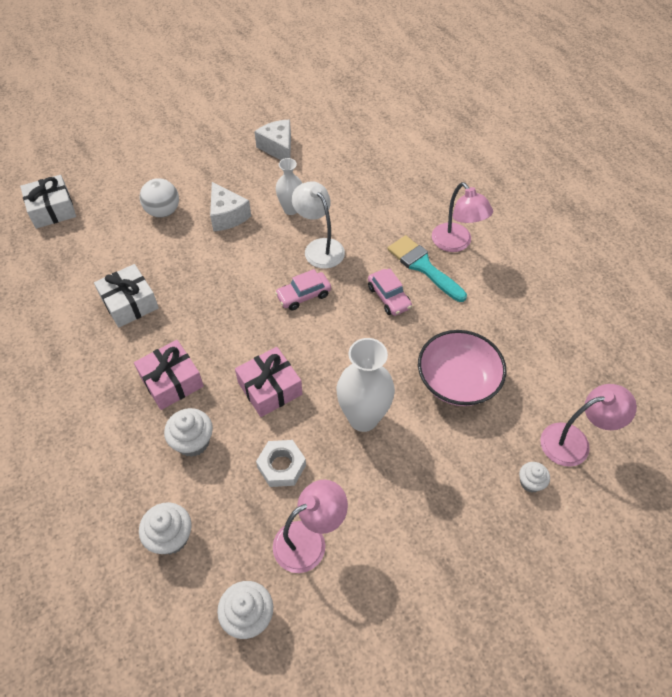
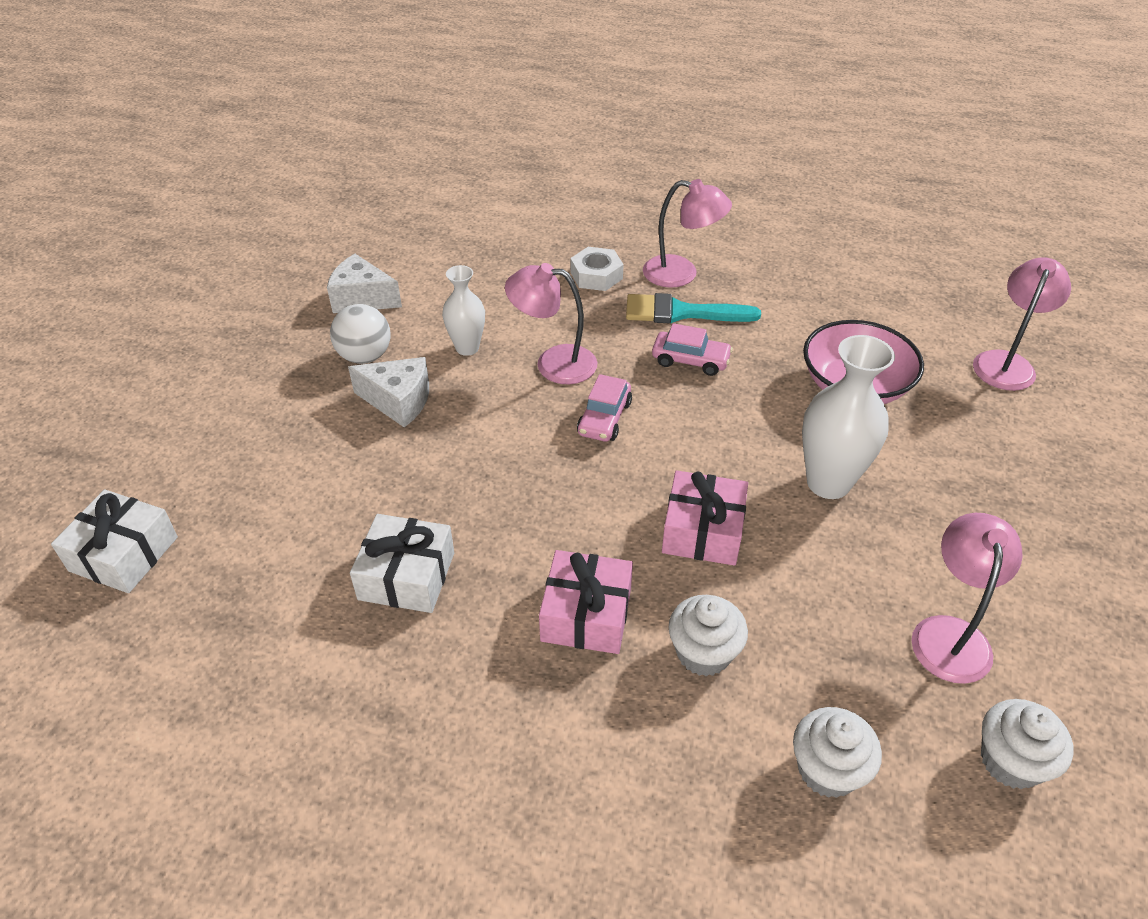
camera: 45 degrees left, 10 degrees down
white ball [140,178,179,218] -> white ball moved to [330,304,391,364]
white nut [256,440,306,487] -> white nut moved to [570,247,624,291]
white lamp [292,181,345,269] -> pink lamp [505,263,597,384]
white cupcake [519,462,550,492] -> none

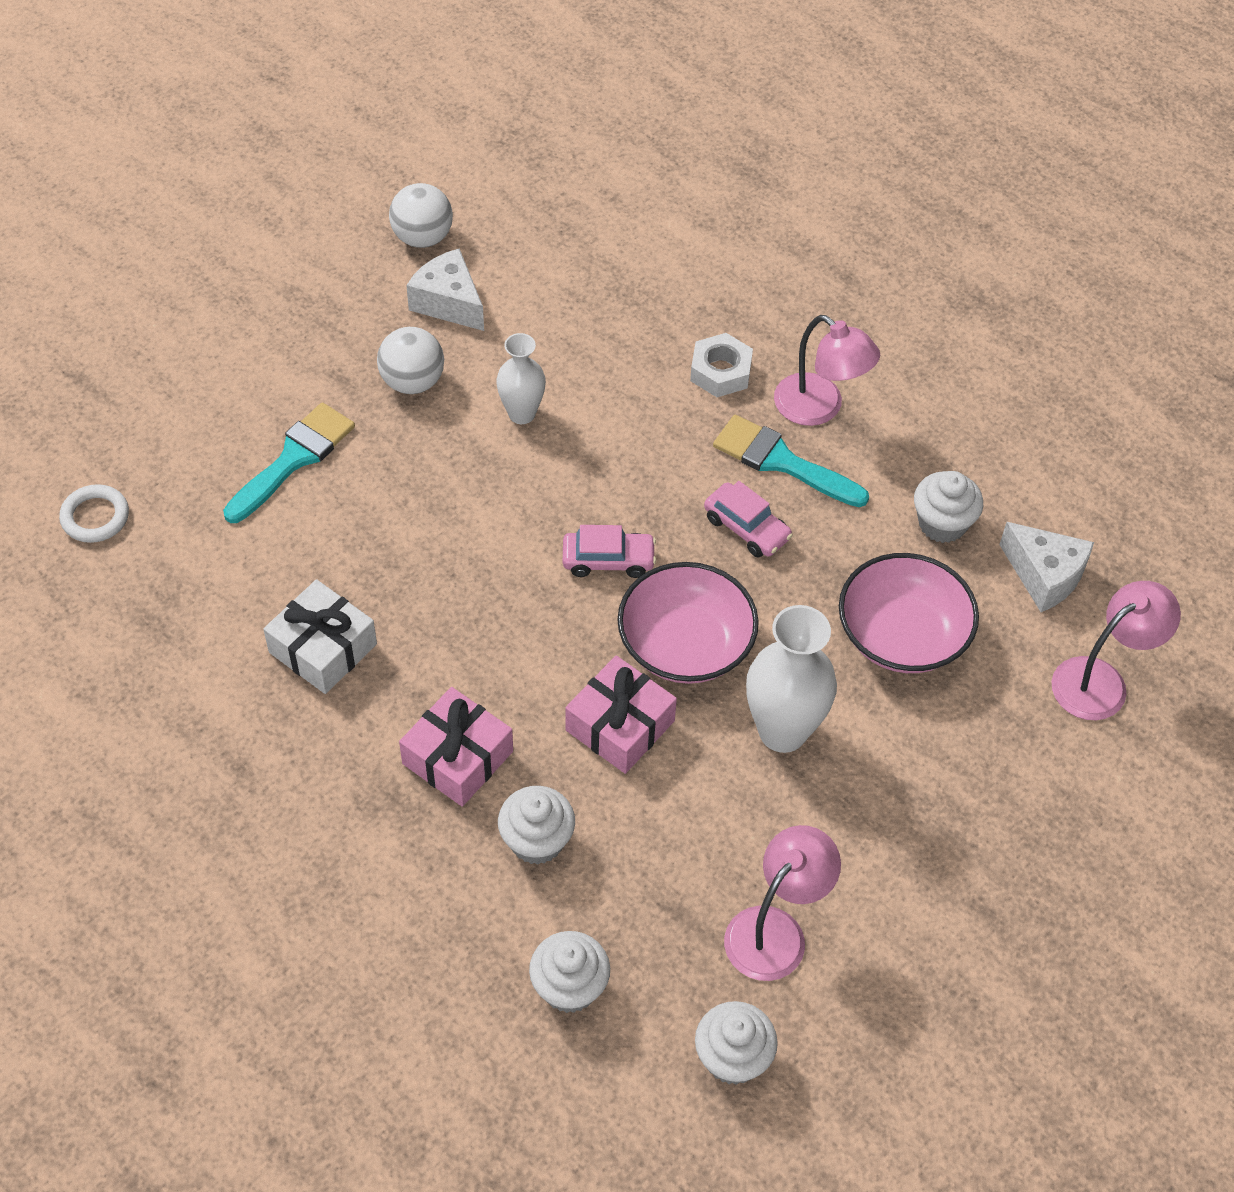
camera: 25 degrees right, 10 degrees up
white gift [51,489,178,593] -> white ring [59,484,129,543]
white cheese [348,357,429,427] -> white cheese moved to [999,522,1094,612]
pink lamp [505,263,597,384] -> none
pink car [577,374,632,442] -> pink car turned 135 degrees counterclockwise [563,525,656,578]
none -> turquoise brush [223,402,355,523]
none -> white ball [389,183,453,248]
none -> pink bowl [617,562,759,684]
none -> white cupcake [914,471,983,543]

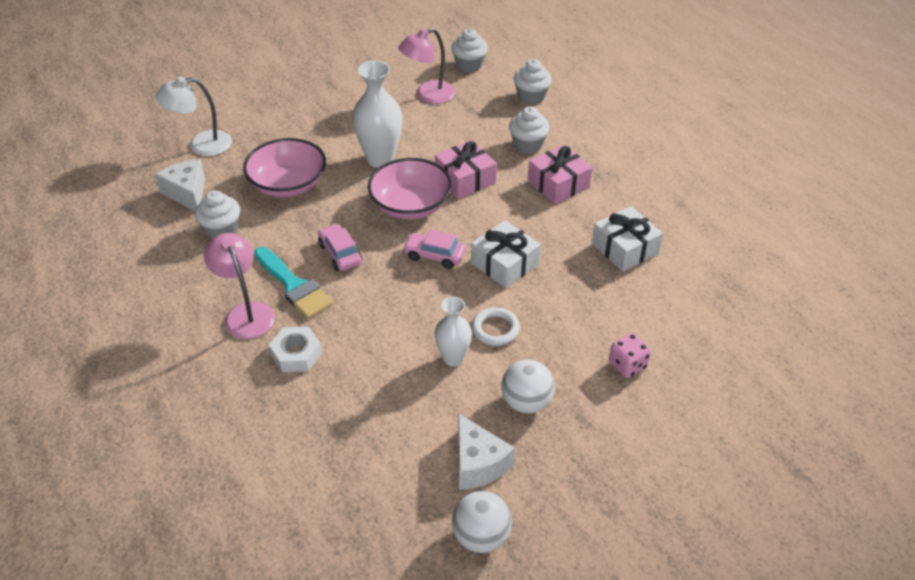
camera: 160 degrees left, 10 degrees down
white ring [59,484,129,543] -> white ring moved to [472,307,520,346]
turquoise brush [223,402,355,523] -> pink dice [609,333,651,378]
pink lamp [1051,581,1181,720] -> white lamp [156,76,232,156]
none -> white gift [471,220,541,288]

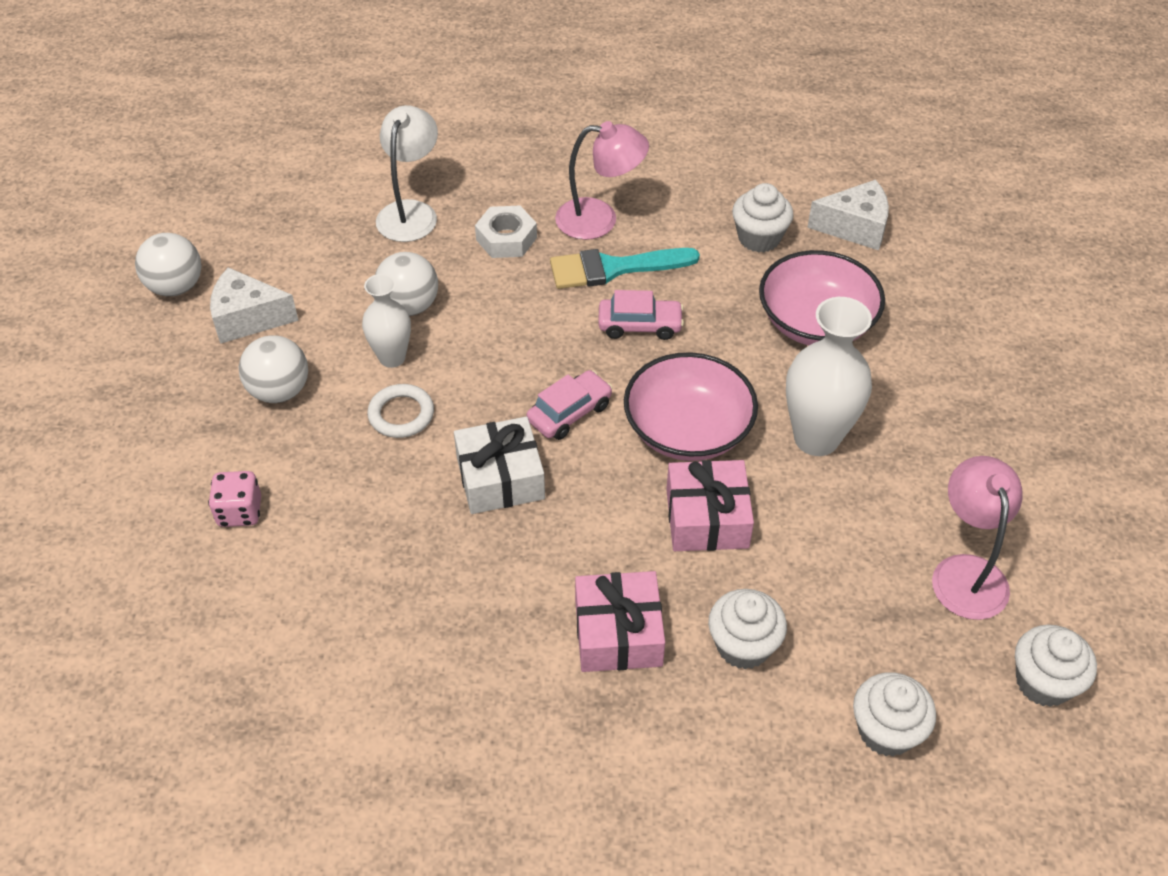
camera: 120 degrees right, 5 degrees up
white lamp [156,76,232,156] -> white lamp moved to [376,105,438,242]
white gift [592,206,663,272] -> none
none -> white ball [375,252,438,316]

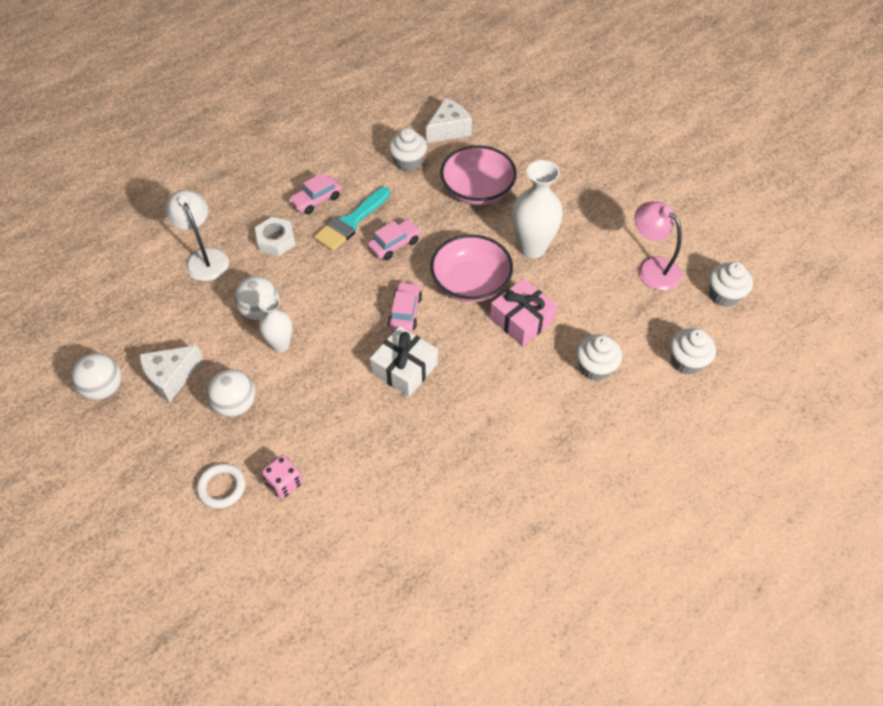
camera: 40 degrees left, 5 degrees up
white ring [367,384,434,438] -> white ring moved to [197,463,245,509]
pink lamp [555,121,649,240] -> pink car [289,173,342,214]
pink gift [575,571,665,672] -> none

